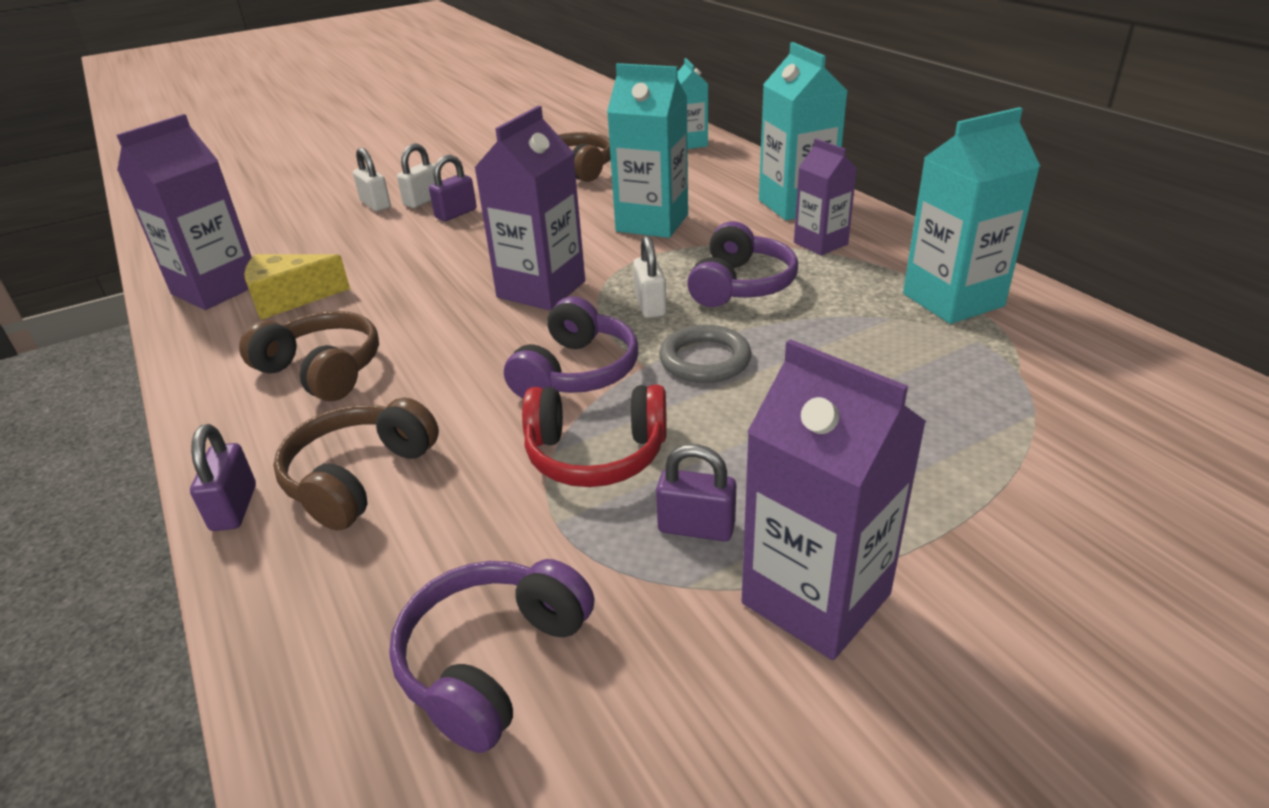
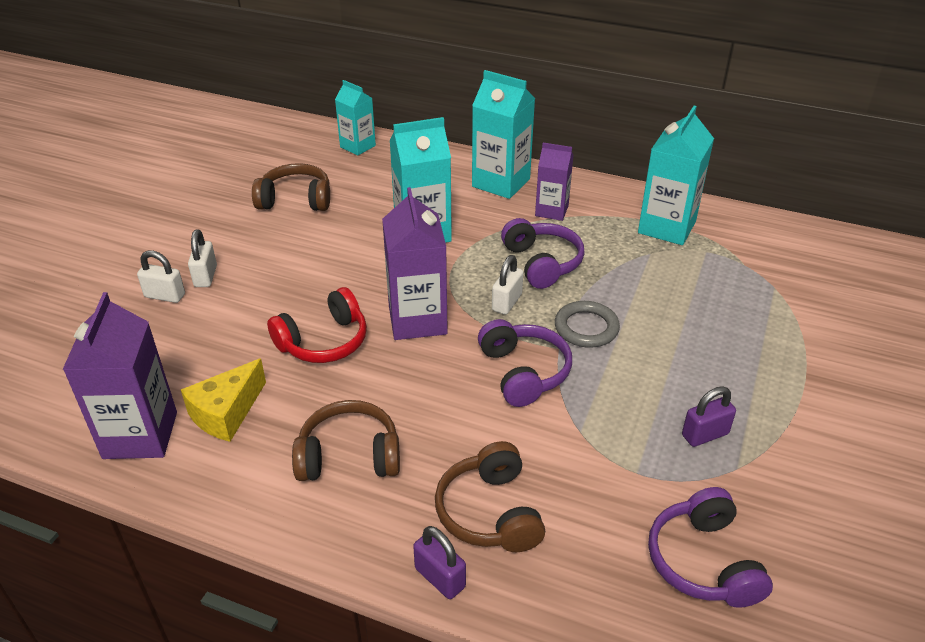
camera: 40 degrees left, 5 degrees up
purple padlock [429,155,477,221] -> none
red headphones [522,385,667,487] -> red headphones moved to [267,287,367,363]
white padlock [633,235,667,318] -> white padlock turned 75 degrees clockwise [492,255,523,315]
purple carton [742,339,926,660] -> none

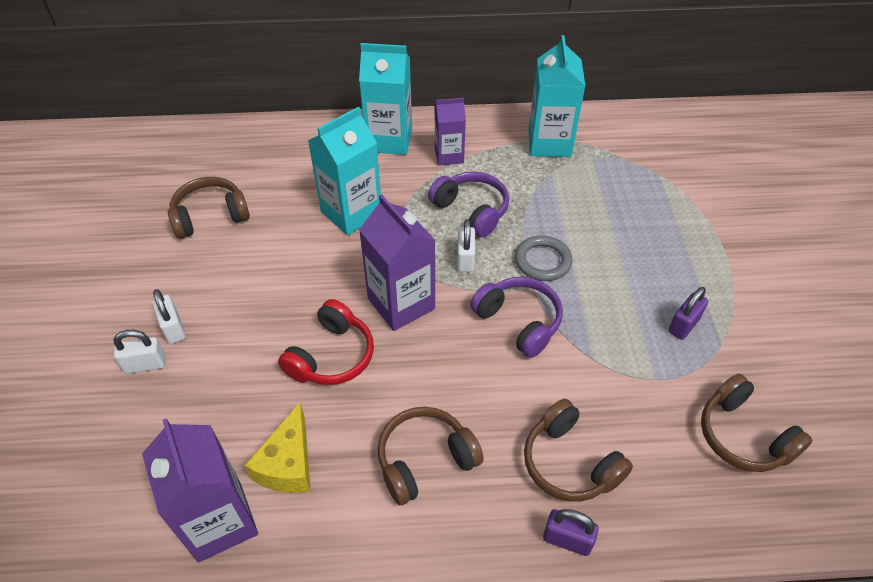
camera: 25 degrees left, 10 degrees up
turquoise carton [335,80,376,156] -> none
purple headphones [648,487,773,608] -> brown headphones [701,373,813,472]

